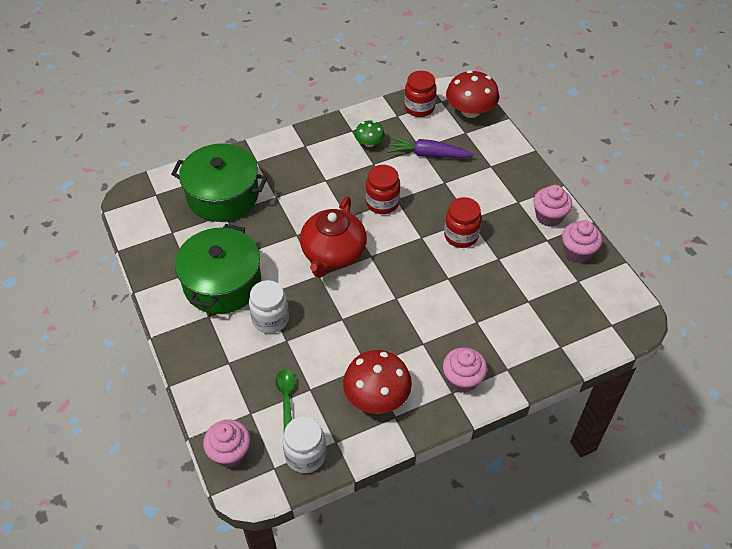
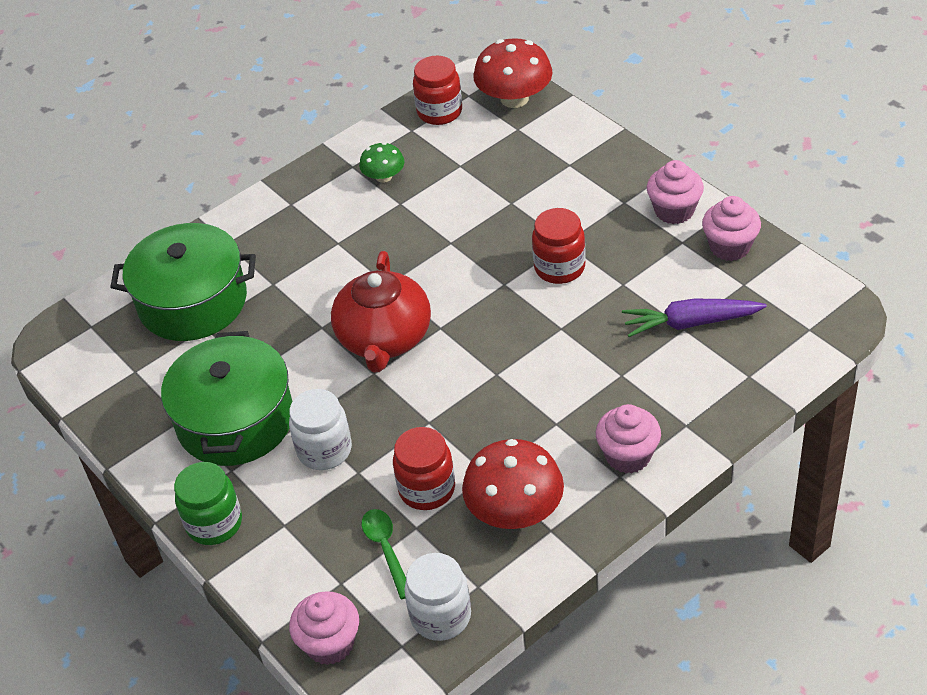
camera: 10 degrees left, 5 degrees down
red jar [366,165,400,214] -> red jar moved to [393,427,455,510]
purple carrot [388,137,474,158] -> purple carrot moved to [622,299,767,337]
none -> green jar [174,462,242,545]

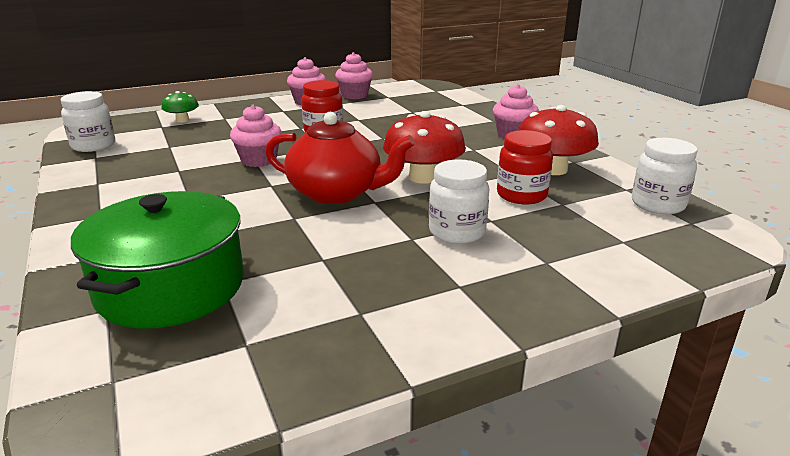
camera: 80 degrees left, 20 degrees down
green pot [161,331,293,466] -> none
green jar [174,462,242,545] -> none
pink cupcake [289,591,359,665] -> pink cupcake moved to [230,105,282,167]
green mushroom [359,142,404,183] -> green mushroom moved to [162,91,199,123]
green spoon [362,509,406,599] -> none
red jar [413,56,462,125] -> white jar [61,91,115,152]
red mushroom [473,38,553,108] -> red mushroom moved to [383,111,466,184]
purple carrot [622,299,767,337] -> none

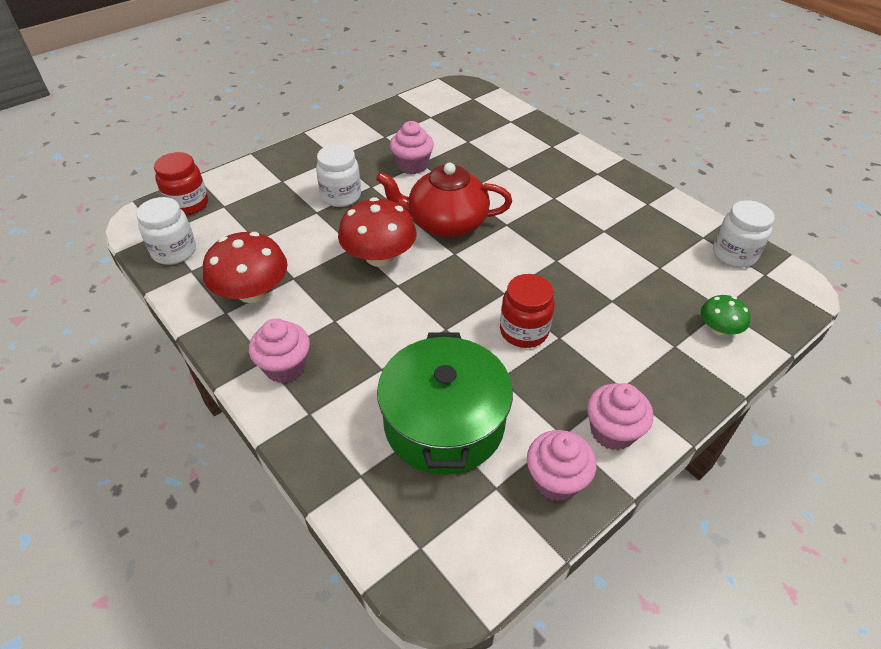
camera: 165 degrees right, 20 degrees up
green pot [71,191,244,329] -> green pot moved to [377,332,513,475]
pink cupcake [230,105,282,167] -> pink cupcake moved to [390,121,434,174]
red jar [497,130,553,204] -> red jar moved to [154,152,208,216]

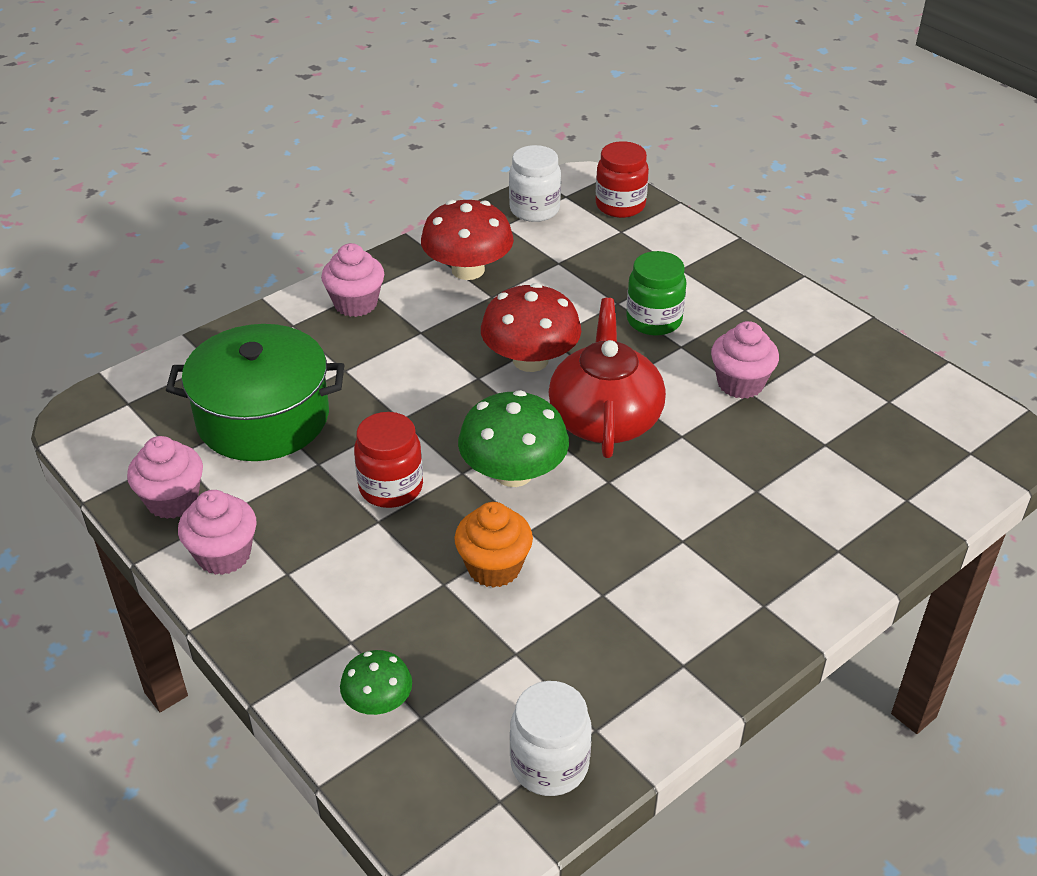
camera: 90 degrees right, 5 degrees down
white jar [316,144,361,207] -> green jar [626,251,687,336]
none -> orange cupcake [454,502,533,588]
none -> green mushroom [458,390,569,487]

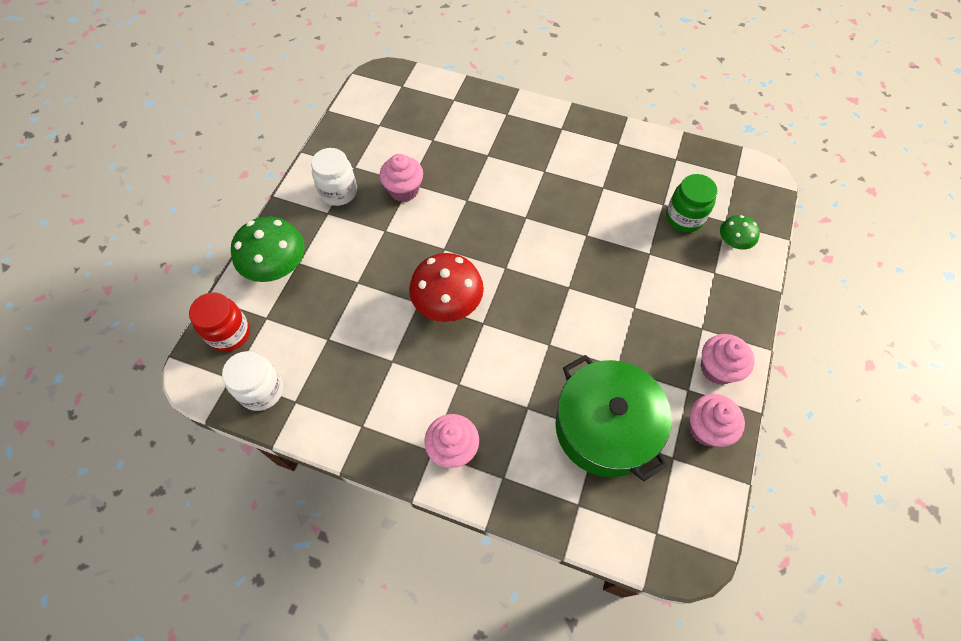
camera: 120 degrees left, 20 degrees up
red jar [354,412,423,508] -> none
red mushroom [421,200,514,280] -> none
orange cupcake [454,502,533,588] -> none
green mushroom [458,390,569,487] -> green mushroom moved to [231,216,305,282]
white jar [510,681,592,796] -> white jar moved to [311,148,357,206]
red teapot [548,298,666,458] -> none
green jar [626,251,687,336] -> green jar moved to [666,174,718,232]

